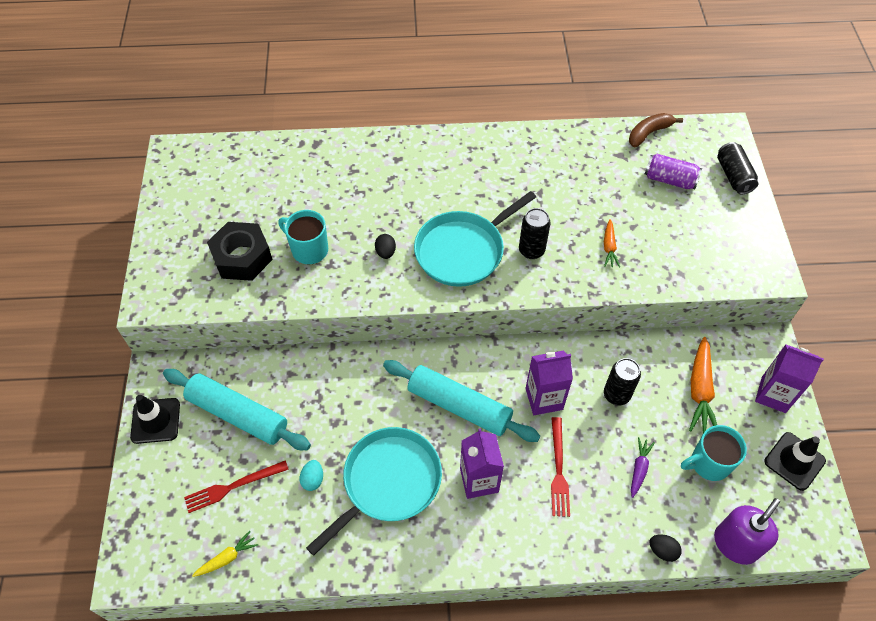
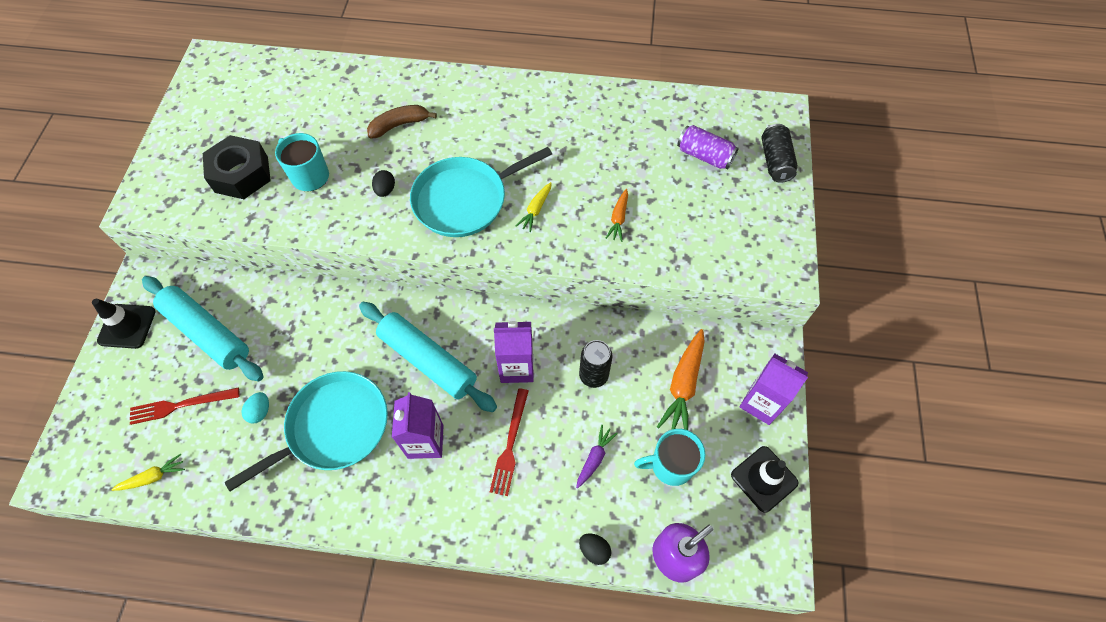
camera: 10 degrees right, 5 degrees up
black can [519,208,551,259] -> yellow carrot [516,182,552,232]
brown banana [629,113,683,147] -> brown banana moved to [367,105,437,139]

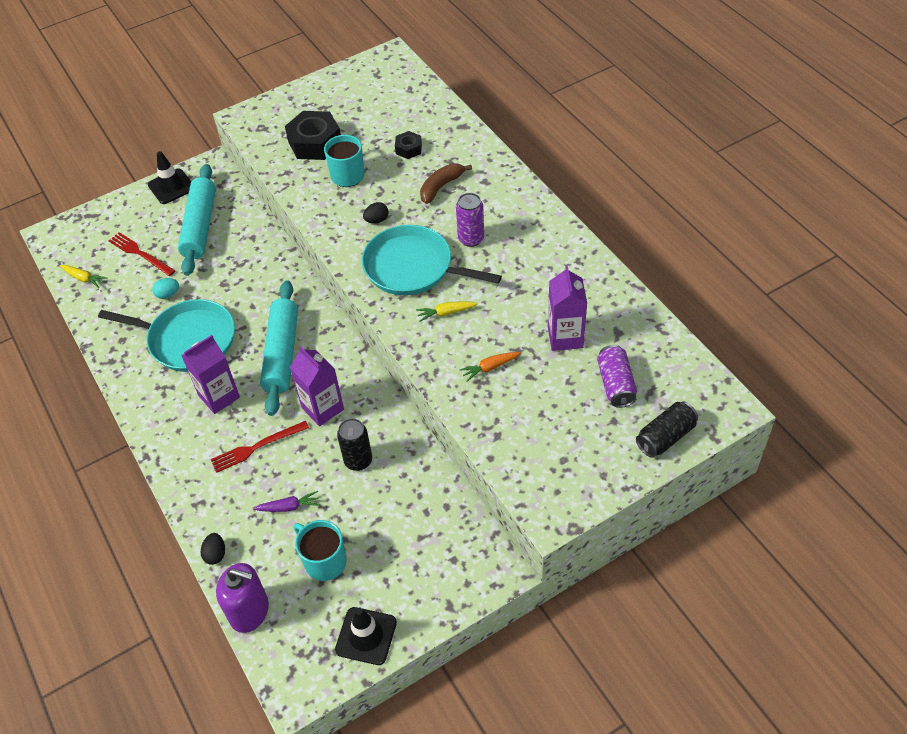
camera: 55 degrees right, 10 degrees down
brown banana [367,105,437,139] -> brown banana turned 75 degrees counterclockwise [420,164,472,204]
orange carrot [657,329,705,430] -> none
purple carton [740,353,808,425] -> purple carton moved to [548,265,587,351]
none -> black nut [395,131,422,159]
none -> purple can [456,193,484,247]

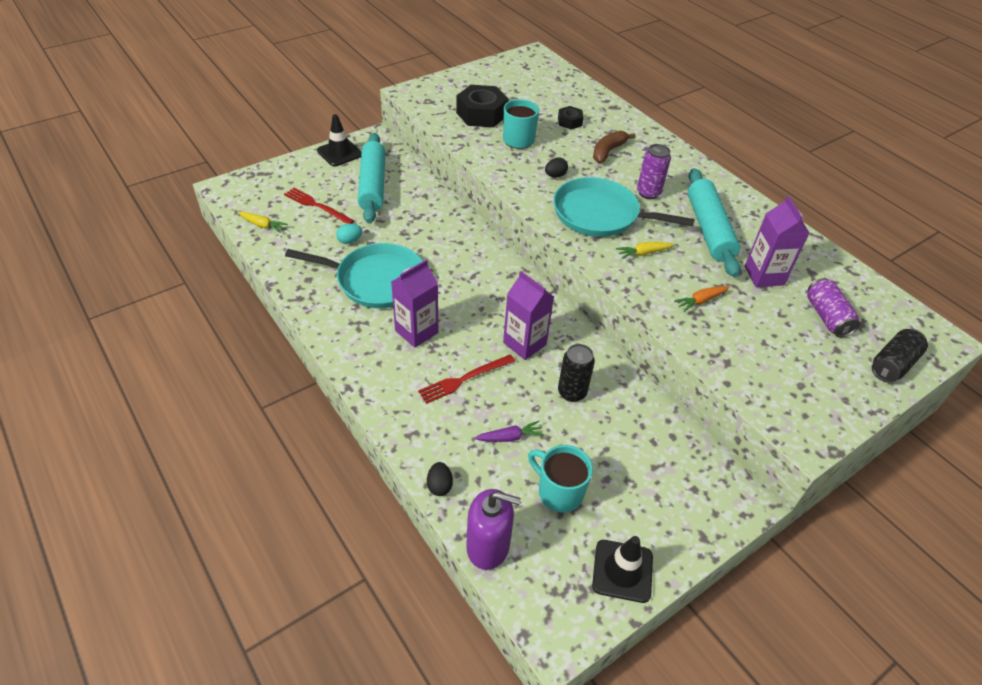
camera: 10 degrees left, 5 degrees down
turquoise rolling pin [260,280,298,416] -> turquoise rolling pin moved to [688,168,741,277]

